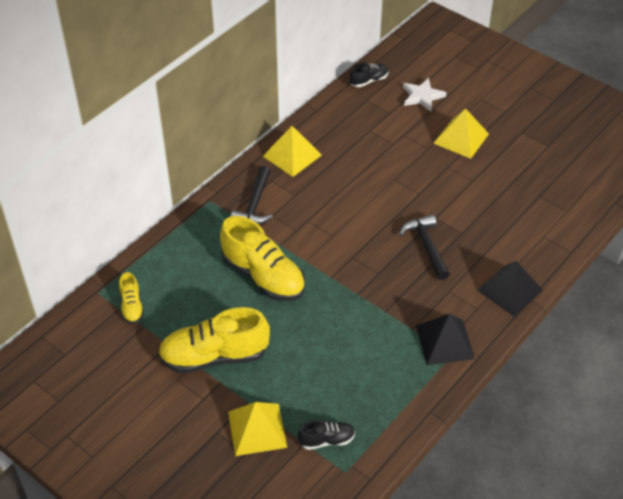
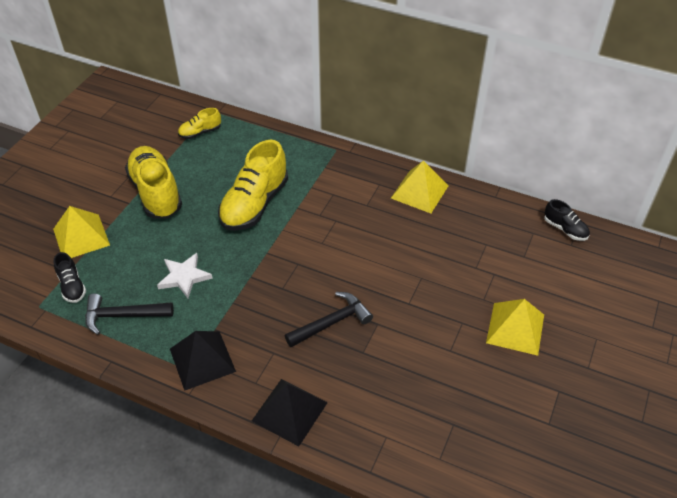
camera: 75 degrees right, 0 degrees up
black hammer [231,166,273,224] -> black hammer moved to [85,294,174,335]
white star [403,78,447,111] -> white star moved to [157,253,213,298]

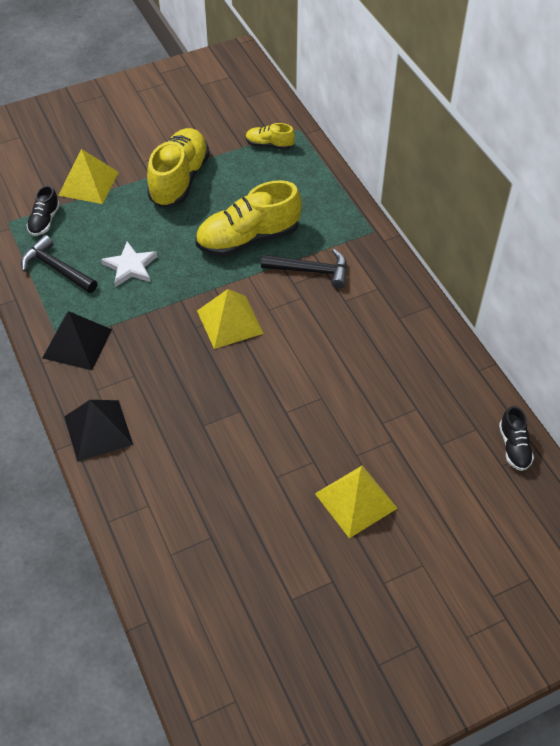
camera: 40 degrees right, 5 degrees up
black hammer [285,292,373,347] -> black hammer moved to [261,249,347,289]
yellow pyramid [391,160,449,213] -> yellow pyramid moved to [197,289,264,349]

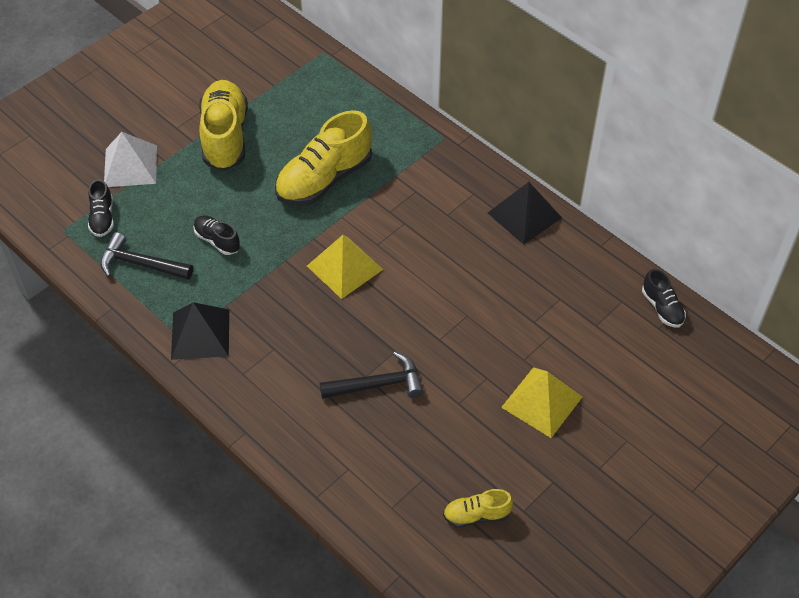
camera: 20 degrees left, 0 degrees up
yellow pyramid [58,149,119,204] -> white pyramid [104,132,157,187]
black pyramid [64,400,133,462] -> black pyramid moved to [488,182,562,245]
white star [101,241,158,287] -> black shoe [193,215,240,255]
yellow shoe [246,123,295,150] -> yellow shoe moved to [443,489,513,528]
black hammer [261,249,347,289] -> black hammer moved to [319,352,424,399]

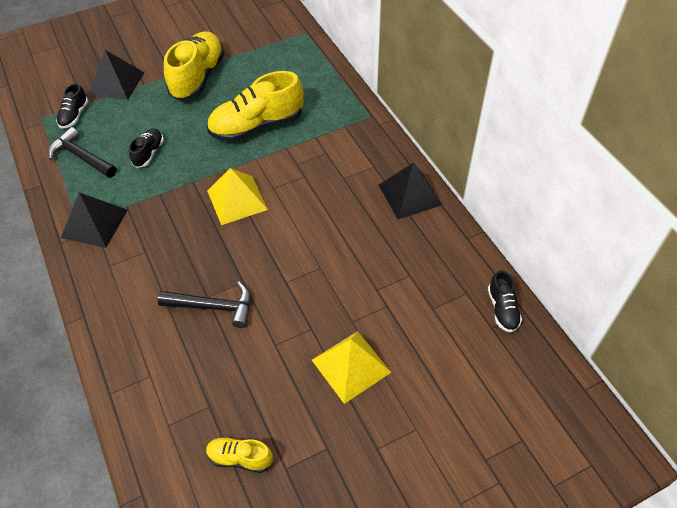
camera: 20 degrees right, 0 degrees up
white pyramid [104,132,157,187] -> black pyramid [89,50,144,100]
black shoe [193,215,240,255] -> black shoe turned 45 degrees clockwise [129,129,164,168]

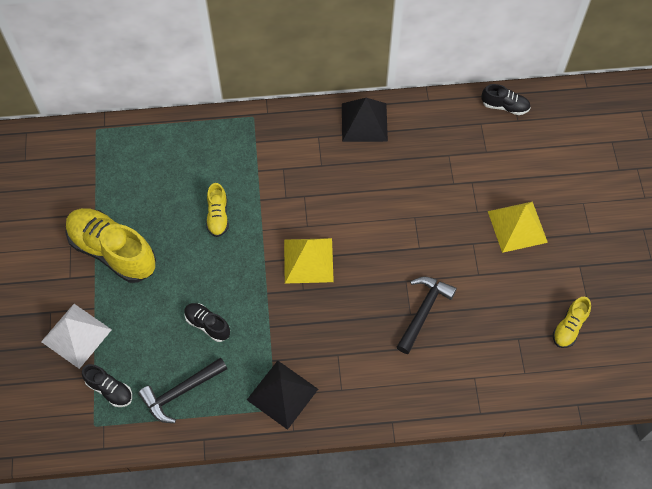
camera: 70 degrees left, 10 degrees up
black pyramid [89,50,144,100] -> white pyramid [41,304,112,369]
yellow shoe [207,71,304,142] -> yellow shoe [206,183,229,237], size x0.49

